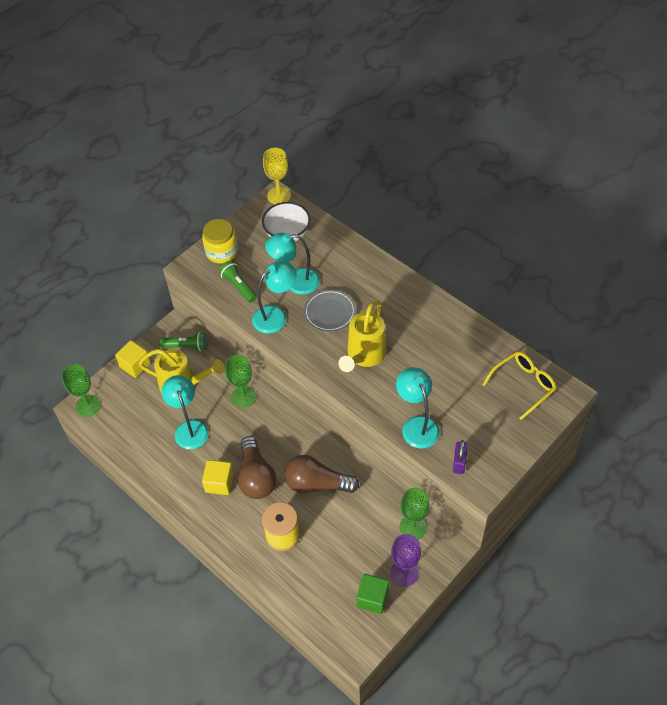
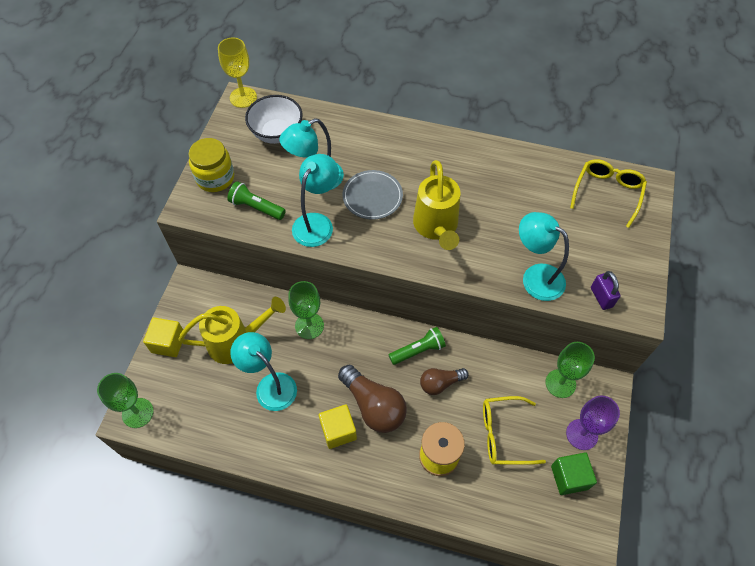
camera: 30 degrees left, 5 degrees up
green flashlight [160,332,208,351] -> green flashlight moved to [389,327,446,365]
brown light bulb [284,455,359,494] -> brown light bulb [420,368,469,395], size x0.60
none -> yellow glasses [483,396,546,465]

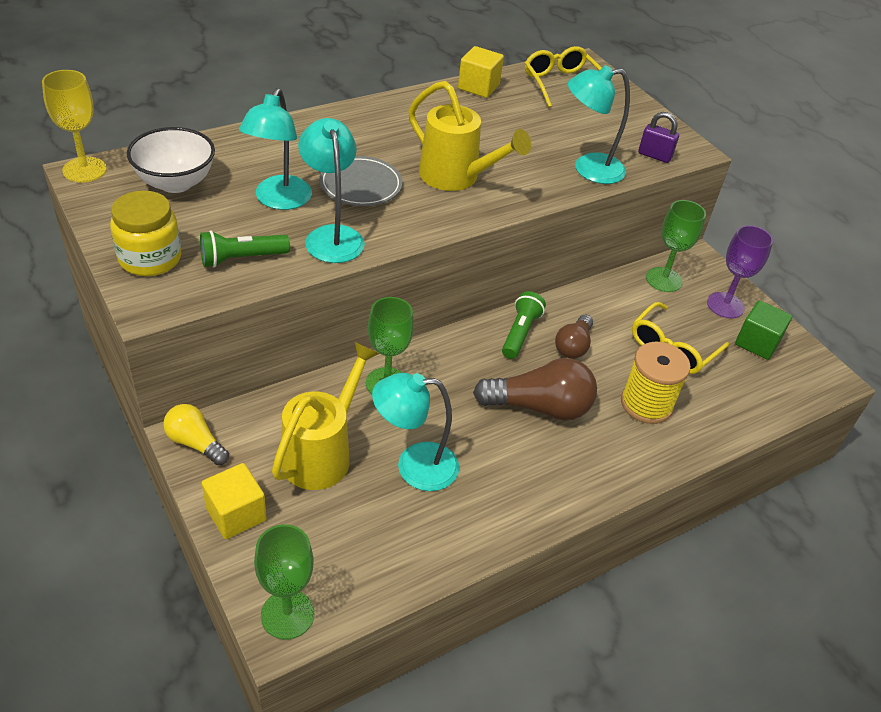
camera: 50 degrees left, 15 degrees down
yellow cube [319,404,357,449] -> yellow cube moved to [458,46,504,98]
none -> yellow light bulb [163,404,229,465]

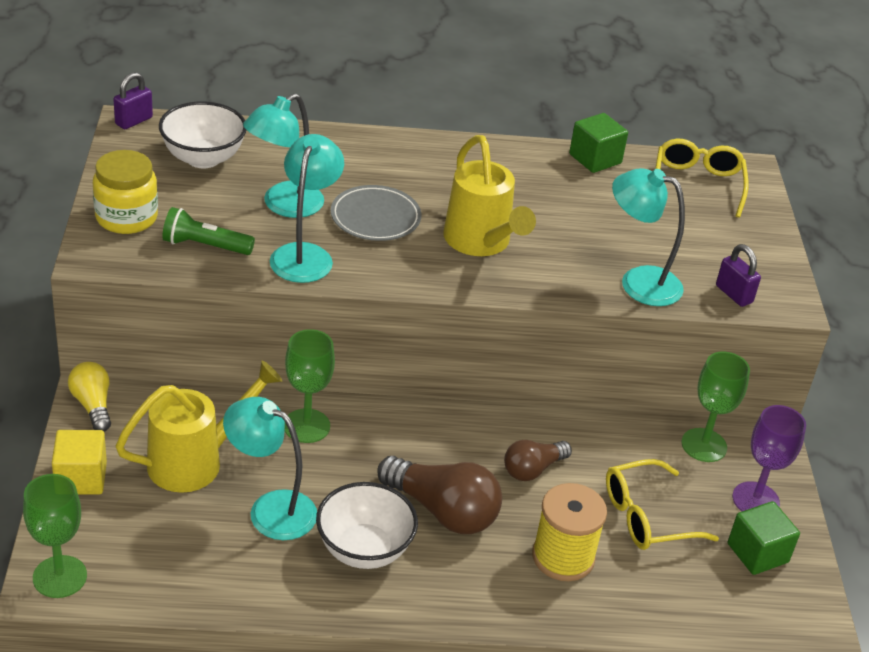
camera: 30 degrees right, 5 degrees down
yellow goblet [42,70,107,182] -> purple padlock [113,72,153,129]
yellow cube [458,46,504,98] -> green cube [569,113,628,173]
green flashlight [502,291,546,359] -> none
none -> white bowl [316,482,418,569]

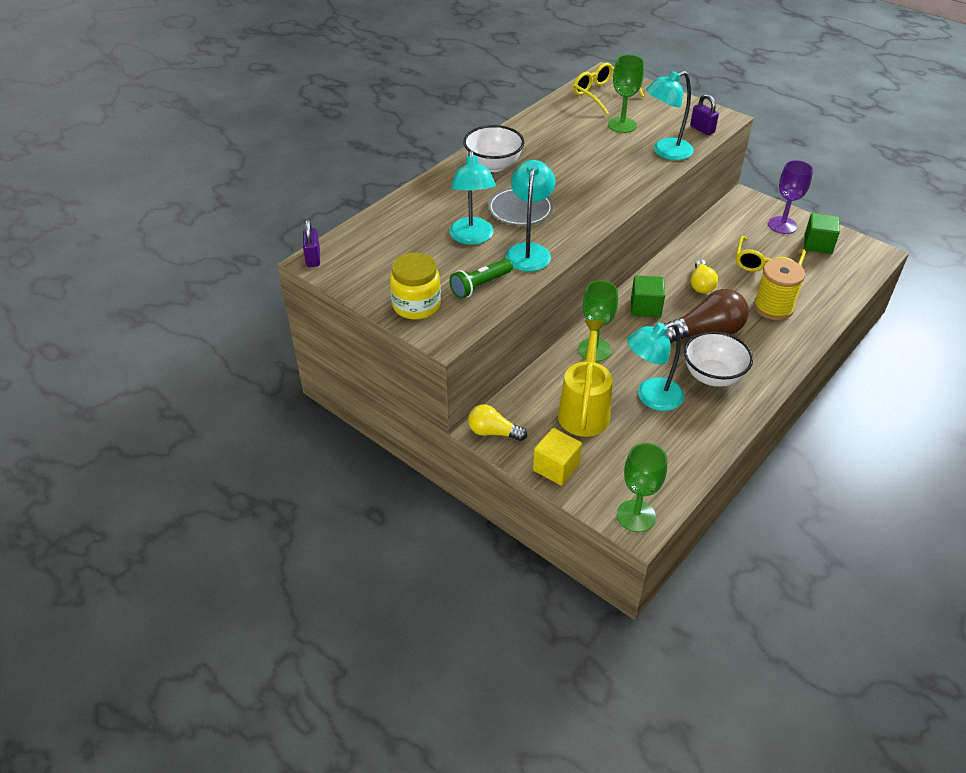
camera: 45 degrees left, 5 degrees up
white bowl [159,101,246,168] -> white bowl moved to [463,125,525,172]
turquoise lamp [270,134,344,283] -> turquoise lamp turned 45 degrees clockwise [505,160,555,272]
yellow watering can [443,135,536,256] -> none
brown light bulb [504,440,572,481] -> yellow light bulb [691,259,718,294]
green cube [569,113,628,173] -> green cube moved to [631,275,665,318]
green goblet [681,351,750,462] -> green goblet moved to [608,55,644,133]
purple padlock [716,244,761,307] -> purple padlock turned 45 degrees clockwise [690,94,719,135]

